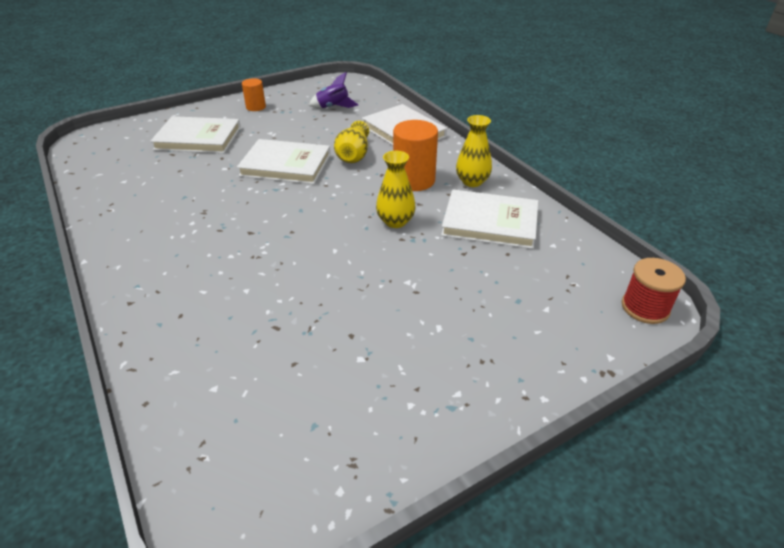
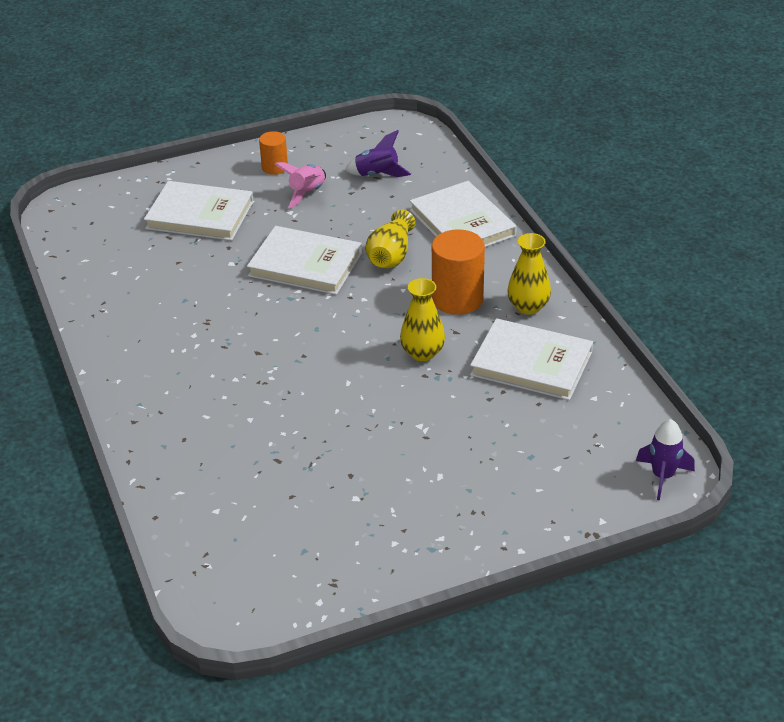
camera: 10 degrees right, 0 degrees up
red spool [622,258,686,324] -> purple rocket [636,419,695,500]
none -> pink rocket [275,162,326,208]

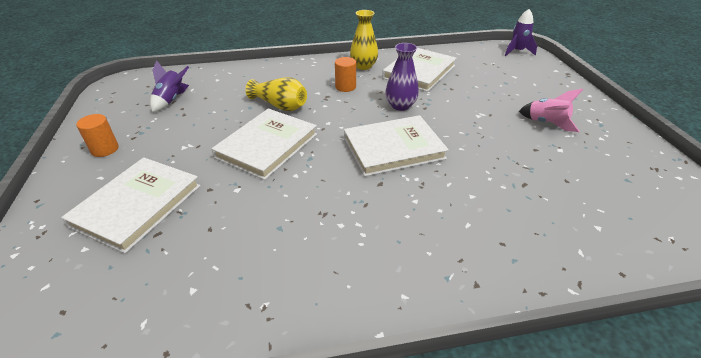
camera: 80 degrees left, 0 degrees up
pink rocket [275,162,326,208] -> pink rocket moved to [519,89,583,132]
yellow vase [400,278,445,361] -> purple vase [385,43,419,111]
white book [410,181,517,247] -> white book moved to [344,115,449,177]
orange cylinder [432,229,485,315] -> orange cylinder [335,57,356,92], size x0.57

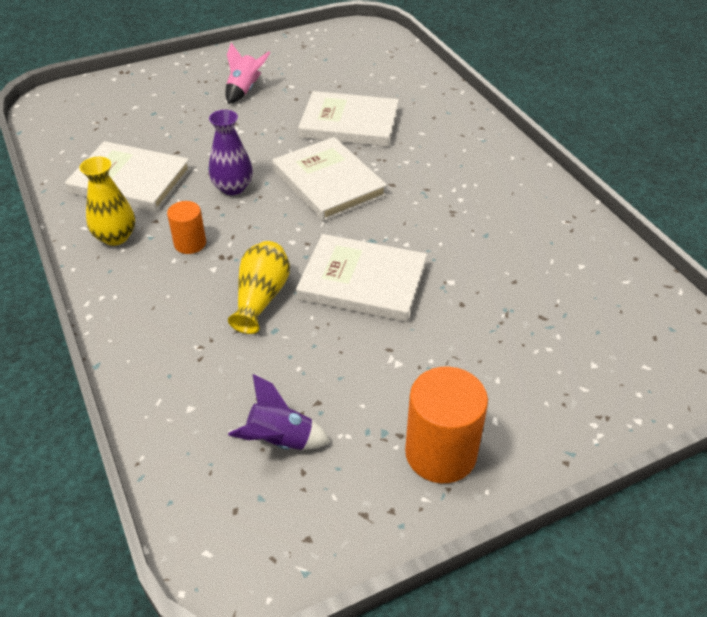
camera: 105 degrees left, 5 degrees up
white book [61,157,201,254] -> white book moved to [298,91,399,147]
orange cylinder [76,114,119,157] -> orange cylinder [405,367,488,483], size x1.75
purple rocket [505,9,537,56] -> none

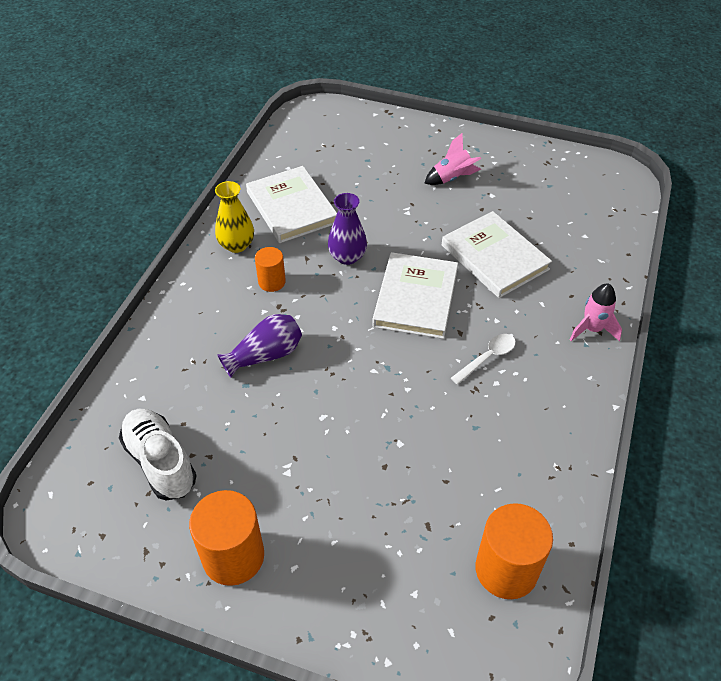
camera: 45 degrees right, 5 degrees up
yellow vase [228,241,290,334] -> purple vase [217,314,302,378]
purple rocket [228,374,330,450] -> white shoe [119,409,197,500]
white book [296,234,427,322] -> none
none -> white spoon [451,334,516,385]
none -> orange cylinder [475,503,553,599]
none -> pink rocket [570,283,622,341]

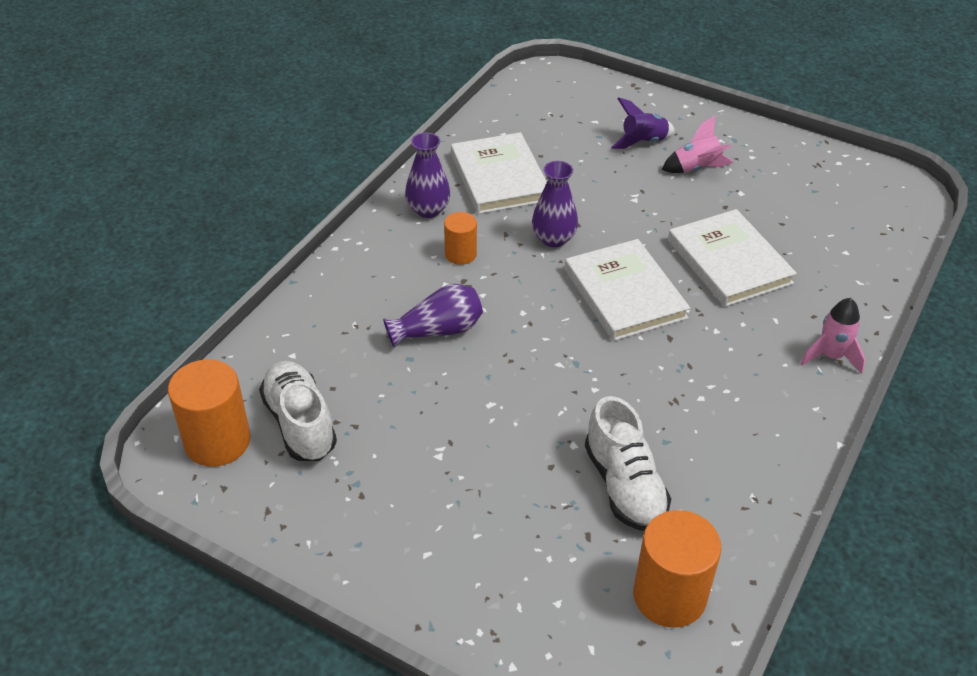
camera: 10 degrees right, 5 degrees down
orange cylinder [189,490,264,586] -> orange cylinder moved to [168,359,250,467]
yellow vase [215,181,254,253] -> purple vase [405,132,450,218]
white book [373,252,458,339] -> white book turned 45 degrees counterclockwise [565,239,690,341]
white spoon [451,334,516,385] -> none
none -> white shoe [585,396,671,531]
none -> purple rocket [611,98,675,149]

